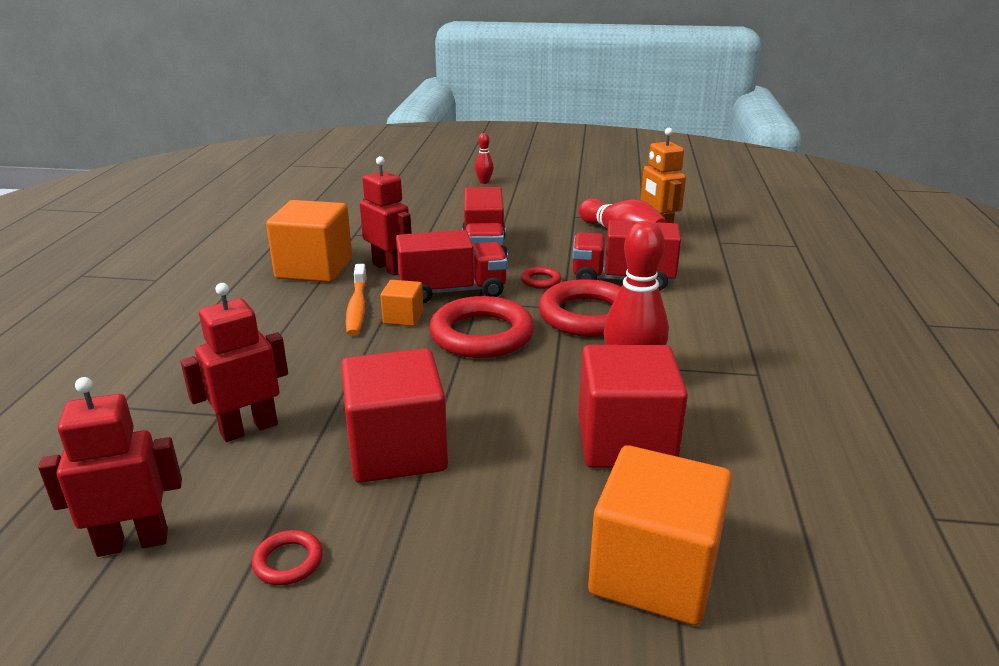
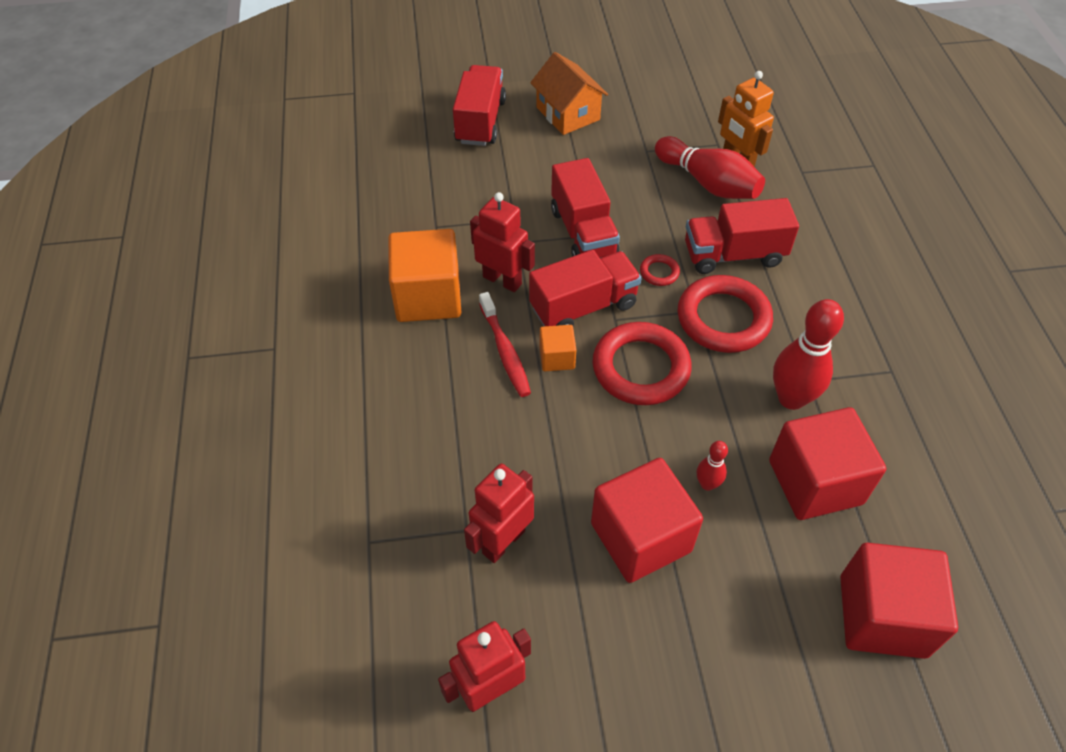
camera: 15 degrees left, 25 degrees up
red ring [252,530,323,585] -> none
orange toothbrush [346,264,367,336] -> red toothbrush [479,292,531,397]
red bowling pin [475,133,494,184] -> red bowling pin moved to [697,441,728,491]
orange cube [588,445,732,626] -> red cube [840,543,958,659]
none -> red truck [453,65,506,146]
none -> orange house [530,52,608,135]

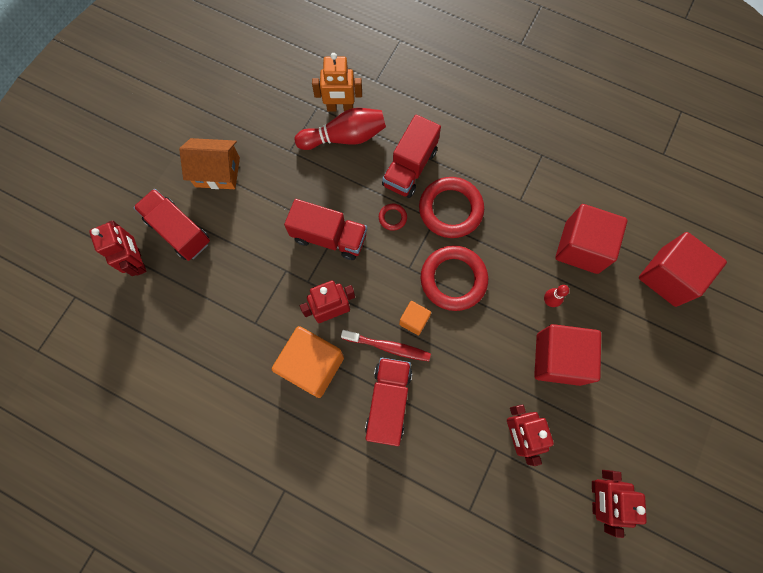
camera: 55 degrees left, 20 degrees up
red truck [529,250,642,326] -> red truck moved to [365,357,412,446]
red bowling pin [773,299,844,410] -> none
none -> red robot [89,220,147,276]

